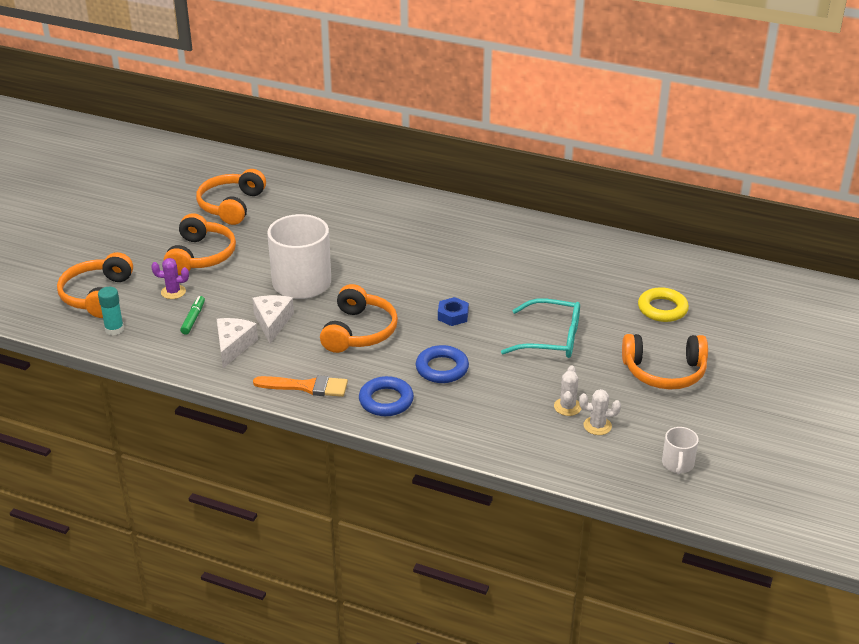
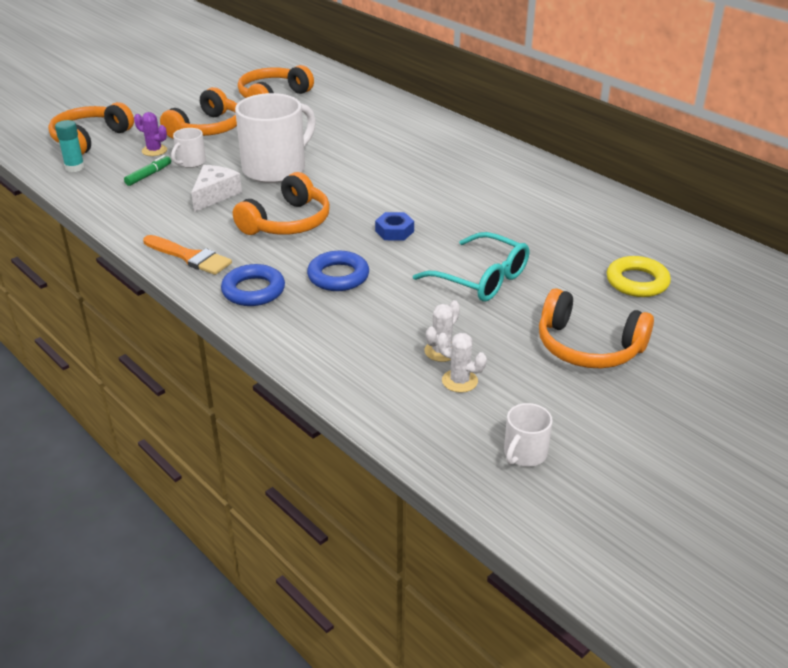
camera: 25 degrees right, 0 degrees up
white cheese [217,318,258,368] -> none
none -> white mug [171,128,206,168]

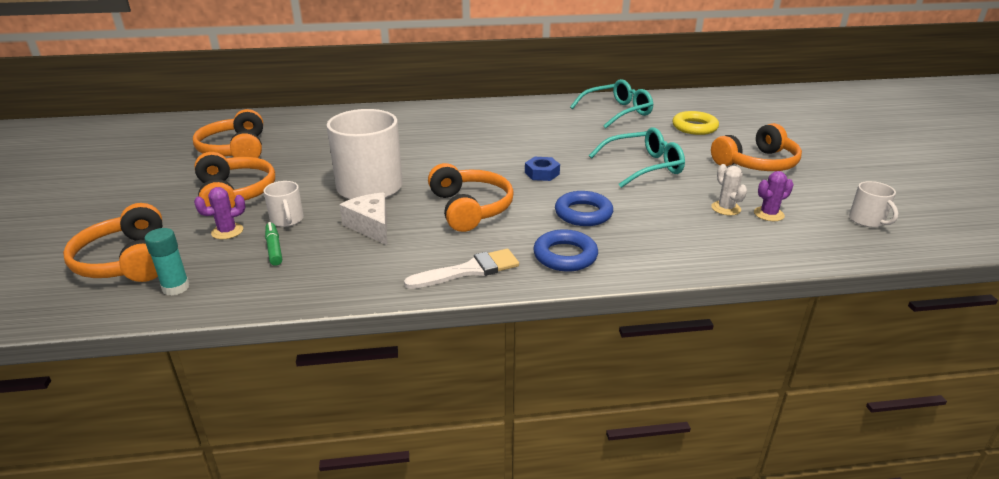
camera: 55 degrees left, 5 degrees down
orange brush [143,235,232,275] -> white brush [404,249,519,289]
white cactus [437,333,487,393] -> purple cactus [754,171,794,221]
none -> turquoise glasses [570,79,653,129]

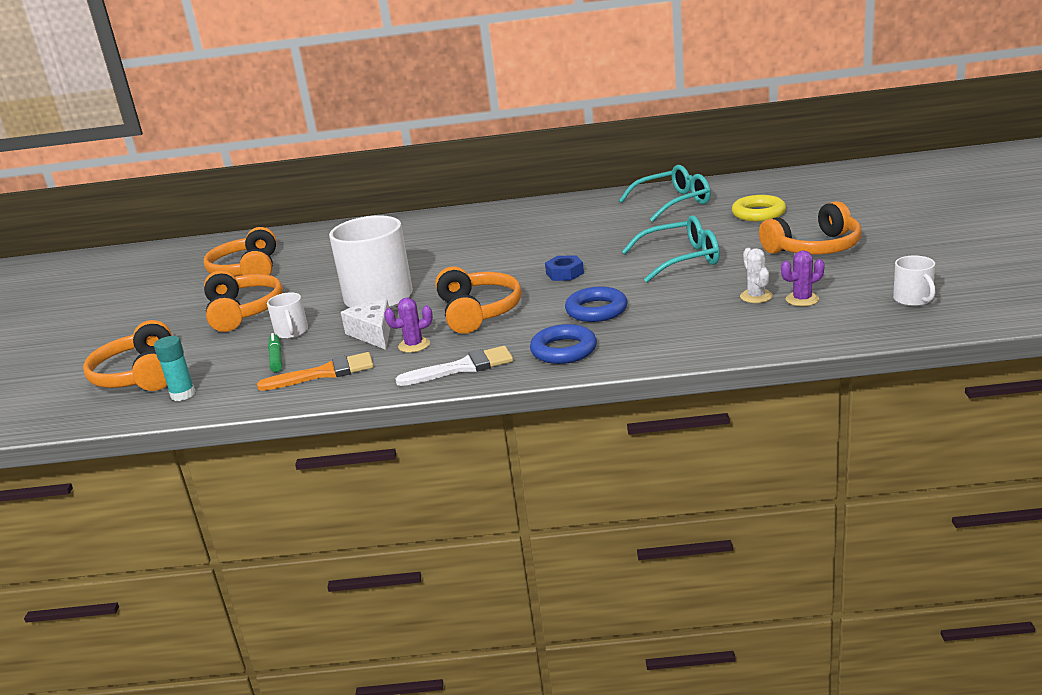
camera: 10 degrees right, 5 degrees down
purple cactus [194,187,245,239] -> purple cactus moved to [384,298,433,353]
none -> orange brush [257,352,374,391]

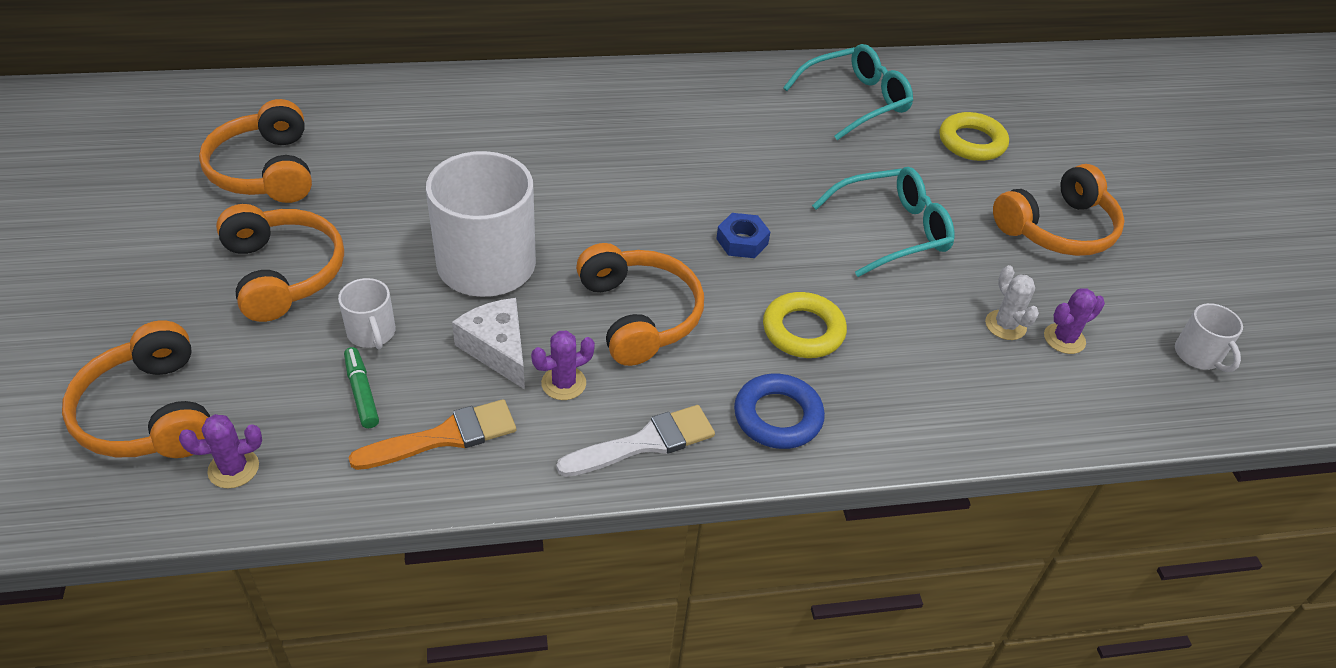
camera: 15 degrees left, 20 degrees up
turquoise glue stick [154,336,196,401] -> purple cactus [179,414,262,489]
blue ring [565,287,628,322] -> yellow ring [763,292,847,358]

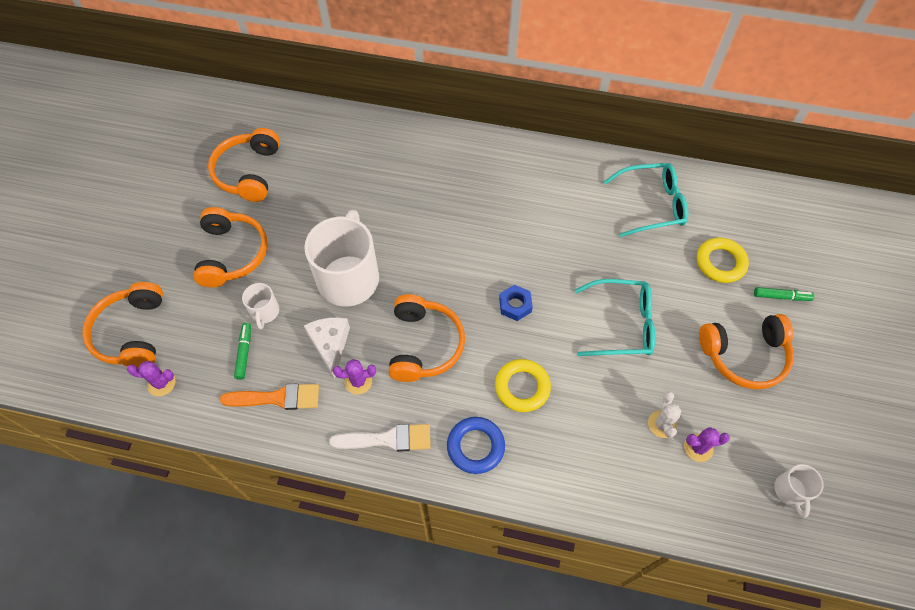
camera: 25 degrees right, 15 degrees up
none -> green marker [754,287,814,301]

